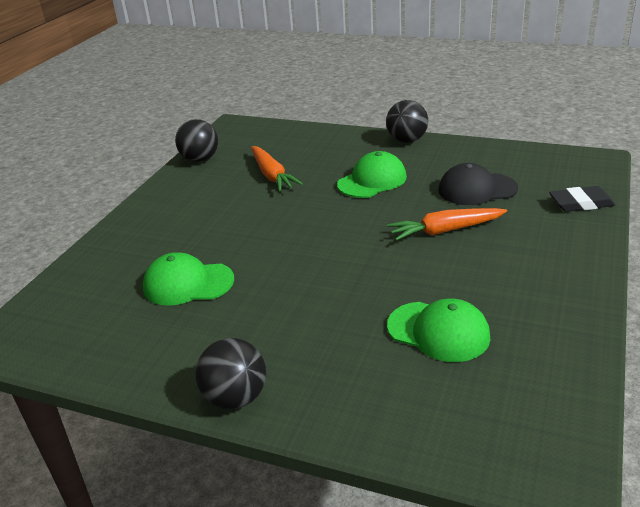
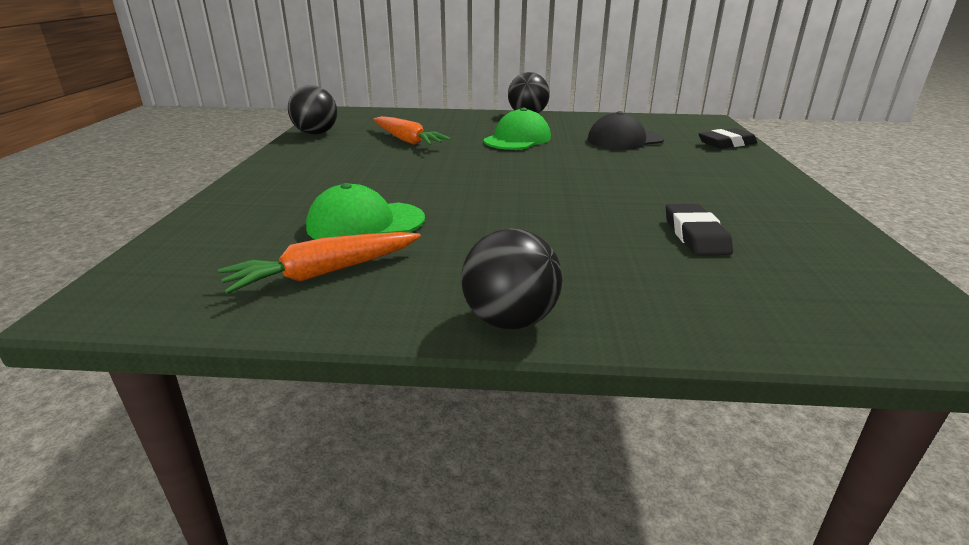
camera: 20 degrees left, 5 degrees down
orange carrot [387,208,507,241] -> orange carrot moved to [218,232,421,294]
green cap [387,298,490,362] -> black eraser [666,204,733,256]

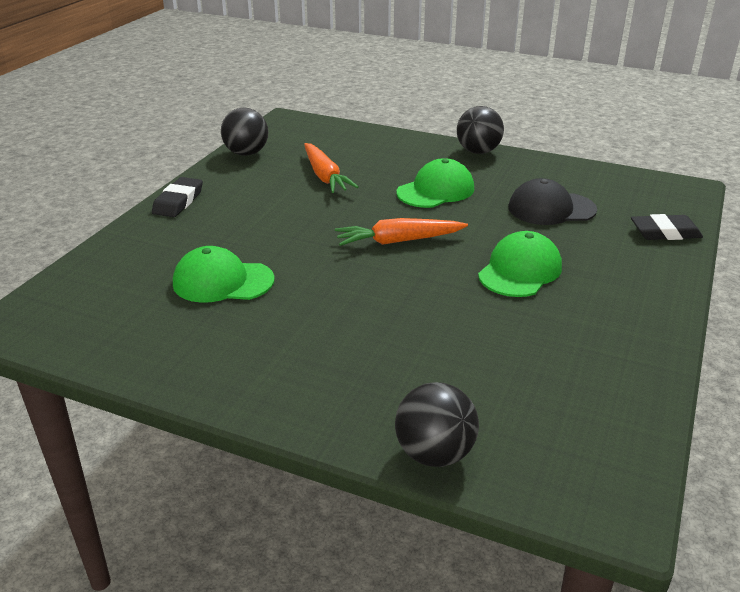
camera: 20 degrees right, 5 degrees up
orange carrot [218,232,421,294] -> orange carrot moved to [335,218,468,246]
black ball [461,228,563,329] -> black ball moved to [395,382,479,467]
black eraser [666,204,733,256] -> black eraser moved to [152,177,203,217]
none -> green cap [478,231,562,297]

